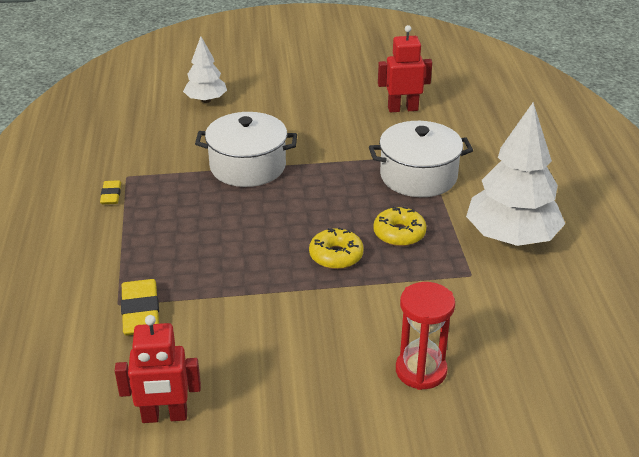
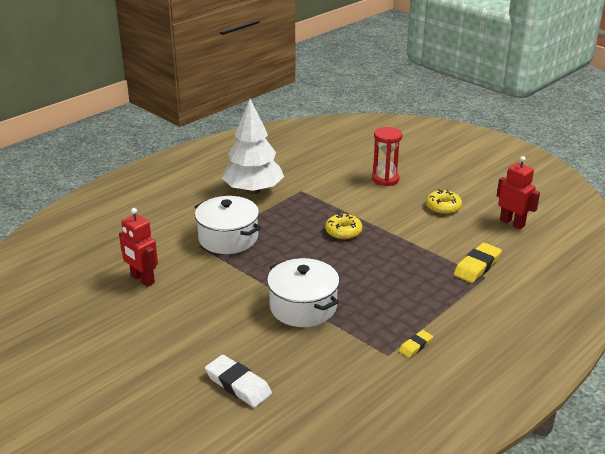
camera: 130 degrees left, 5 degrees down
white tree [183,36,227,103] -> white eraser [205,355,272,408]
yellow donut [373,206,427,246] -> yellow donut moved to [426,189,462,214]

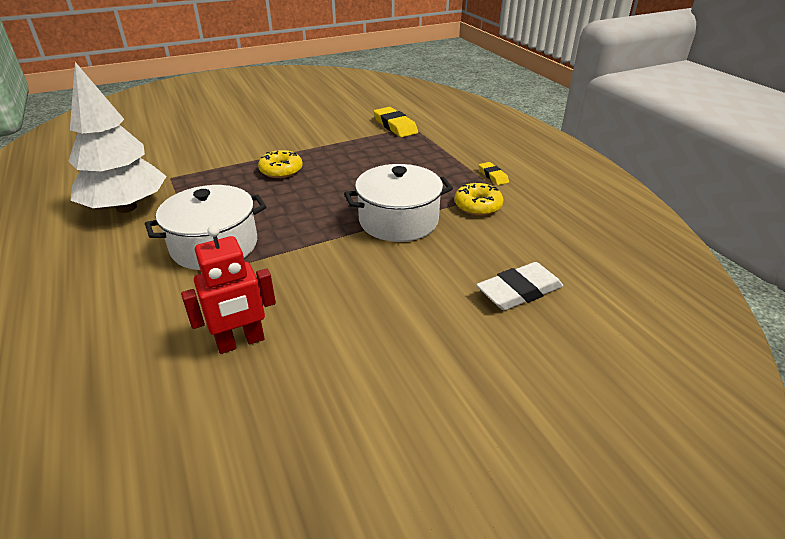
camera: 70 degrees left, 5 degrees up
red hourglass [372,127,402,186] -> none
yellow donut [426,189,462,214] -> yellow donut moved to [454,183,503,216]
red robot [497,156,540,229] -> none

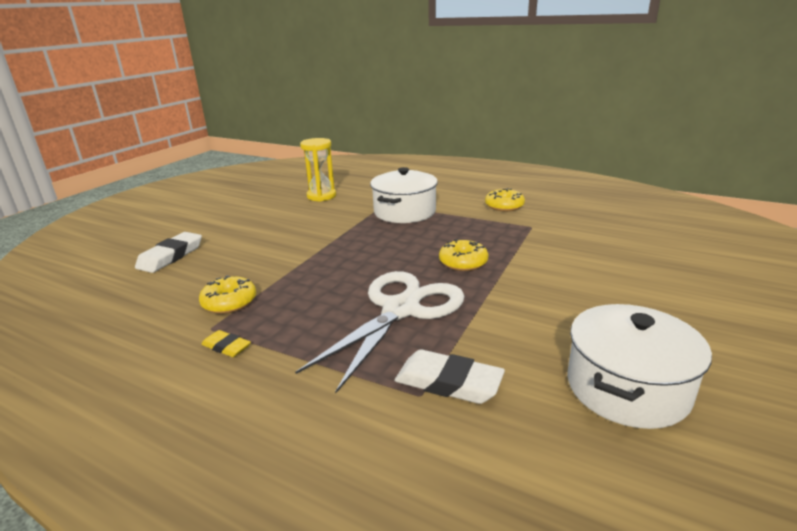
camera: 145 degrees right, 10 degrees down
white tree [68,62,166,213] -> yellow donut [485,188,525,211]
red robot [181,225,276,354] -> yellow hourglass [300,138,336,202]
white pot [344,164,453,242] -> white pot moved to [567,304,712,429]
yellow eraser [373,107,418,138] -> white eraser [394,349,505,404]
none -> white scissors [295,271,465,394]

